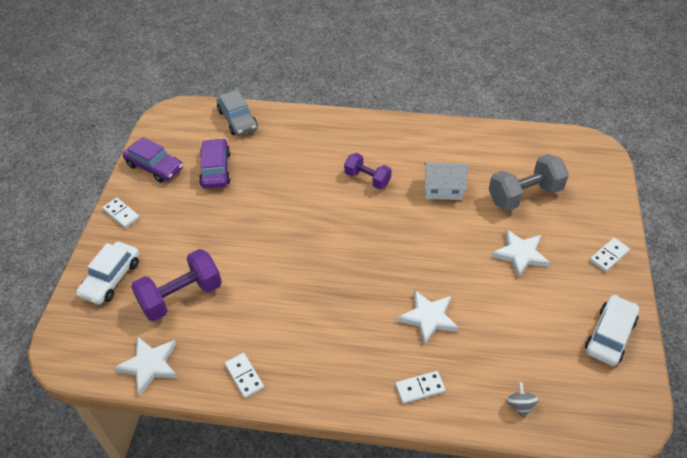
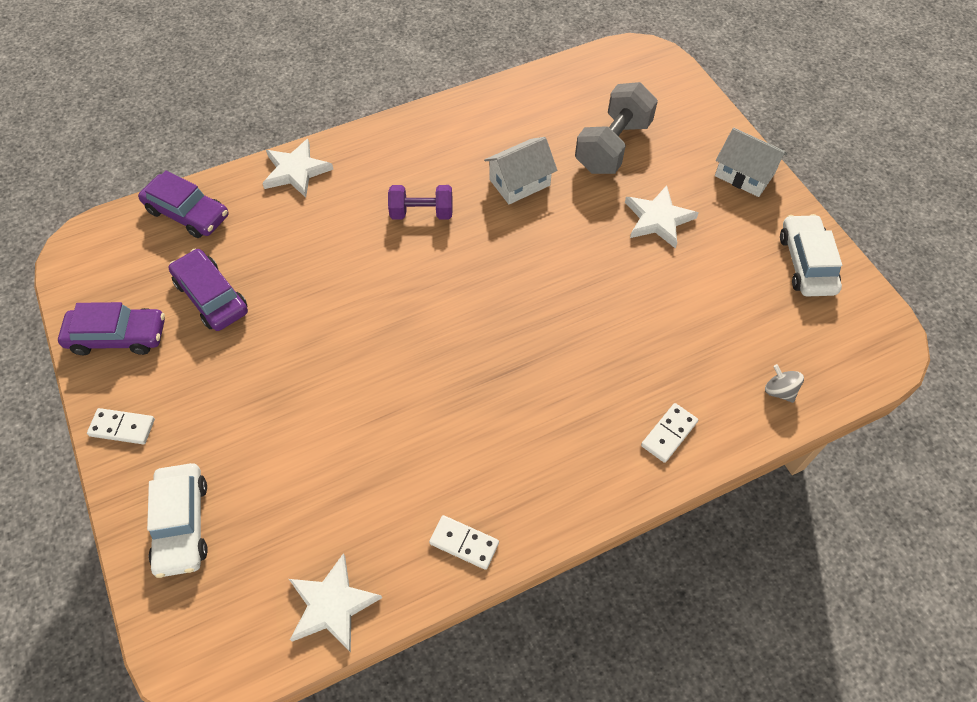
camera: 35 degrees left, 10 degrees up
purple dumbbell [131,249,222,321] -> none
grey car [216,90,258,136] -> purple car [138,170,229,238]
white star [397,290,459,345] -> white star moved to [262,139,334,197]
white domino [590,238,630,272] -> white house [715,128,788,197]

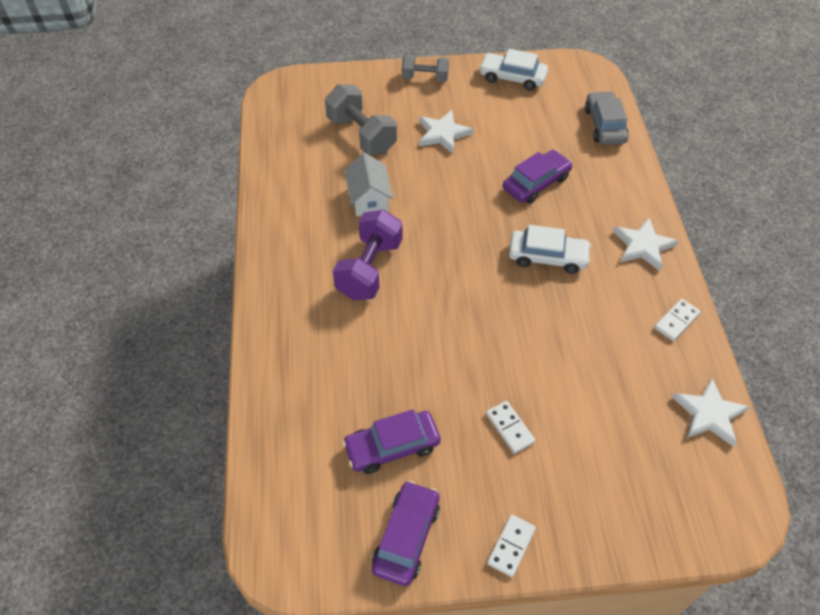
camera: 70 degrees left, 5 degrees down
purple car [138,170,229,238] -> purple car moved to [503,150,572,204]
white car [147,463,208,578] -> white car moved to [509,225,591,274]
white star [262,139,334,197] -> white star moved to [613,218,678,271]
purple dumbbell [388,185,452,220] -> purple dumbbell [333,210,402,300], size x1.58
white domino [641,403,698,463] -> white domino moved to [486,401,536,454]
white house [715,128,788,197] -> grey dumbbell [402,55,449,82]
grey spinning top [765,364,804,403] -> grey car [585,91,629,145]

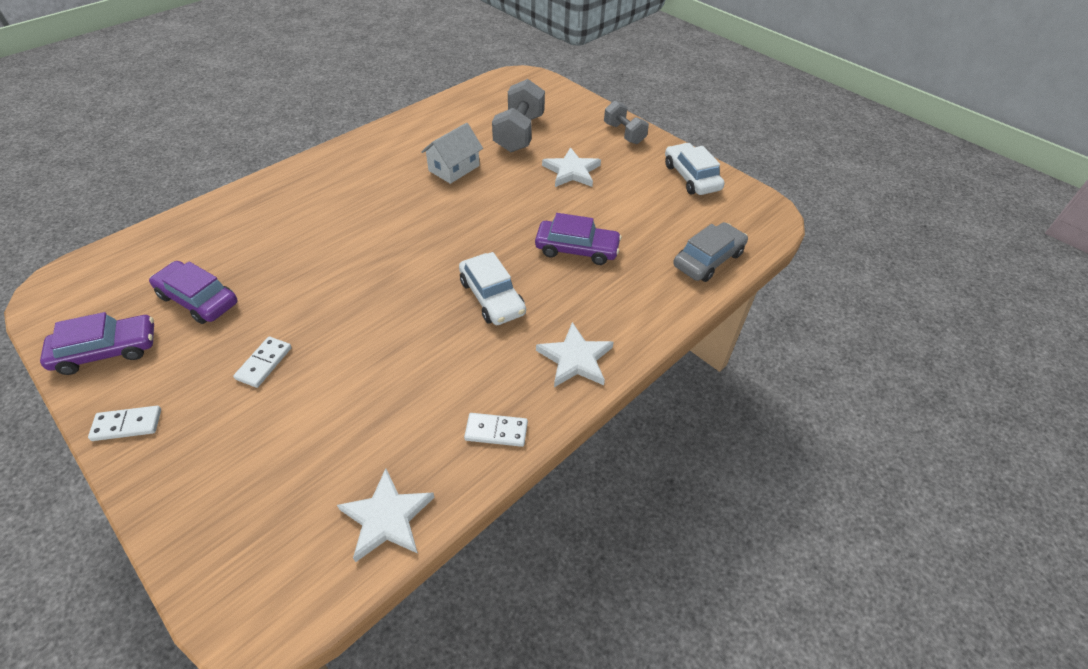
camera: 50 degrees right, 5 degrees down
purple dumbbell [333,210,402,300] -> none

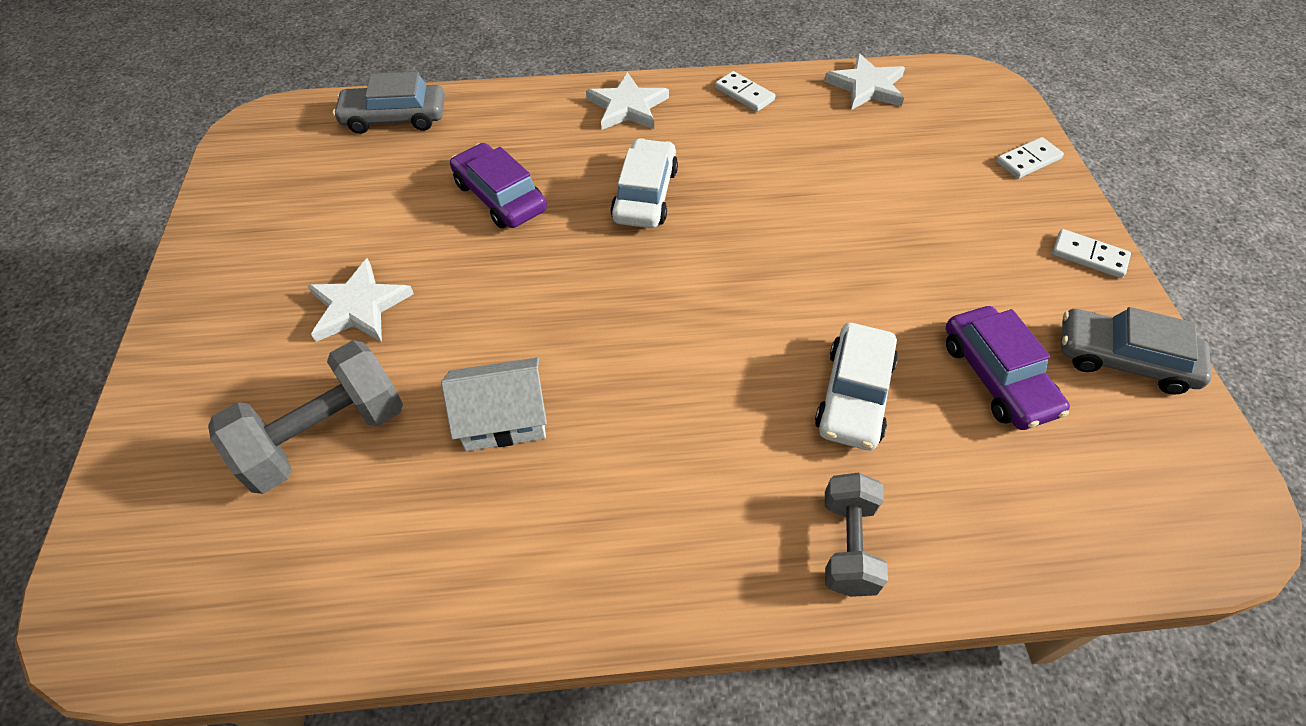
camera: 140 degrees left, 5 degrees up
purple car [40,312,154,375] -> grey car [1061,307,1212,395]
white domino [233,337,292,388] -> white domino moved to [996,137,1064,179]
grey dumbbell [604,101,649,144] -> grey dumbbell moved to [825,473,888,597]
white car [665,143,725,195] -> white car moved to [815,323,898,450]

